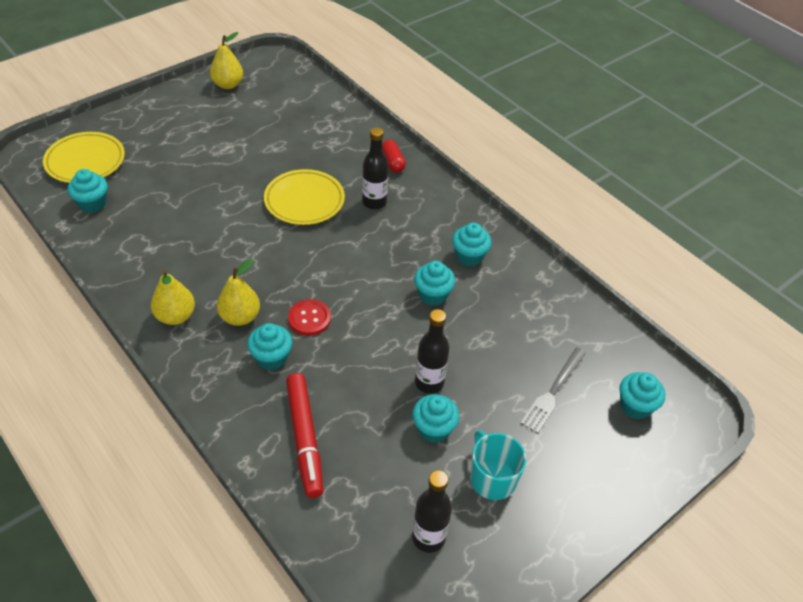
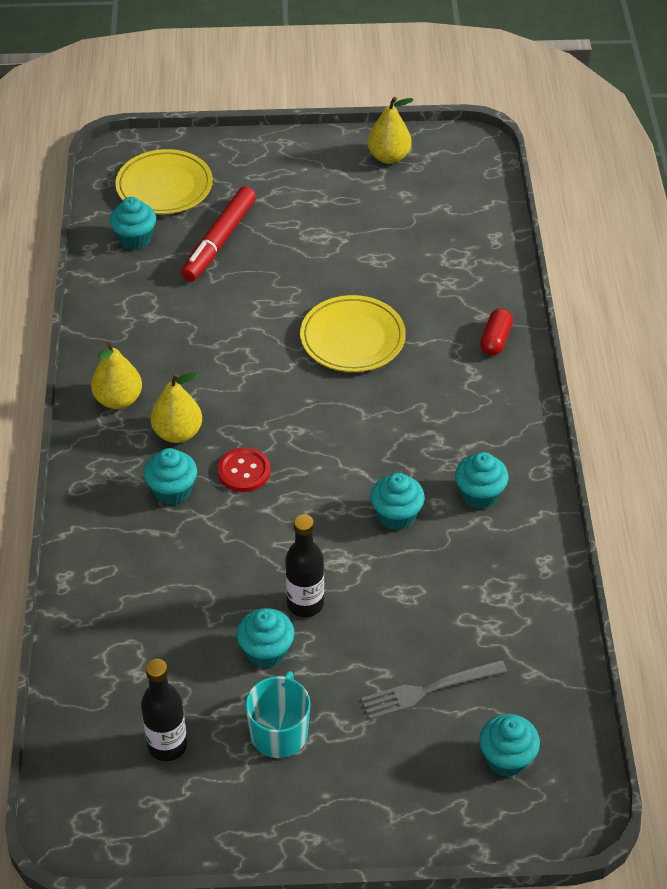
camera: 40 degrees right, 0 degrees up
red marker [286,373,323,498] -> red marker moved to [181,186,256,281]
black bottle [362,127,389,209] -> none

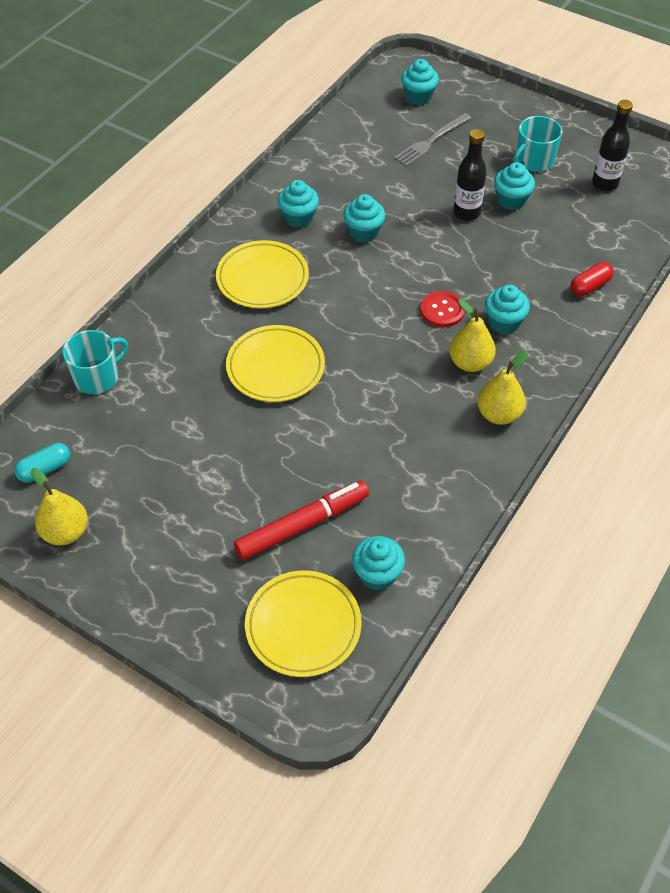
camera: 145 degrees left, 5 degrees up
grey fork [361,659,507,720] -> grey fork turned 120 degrees clockwise [394,113,471,167]
red capsule [480,308,513,355] -> red capsule moved to [571,262,614,296]
none -> turquoise capsule [14,443,70,482]
none -> turquoise mug [63,330,128,394]
none -> yellow plate [216,240,309,308]

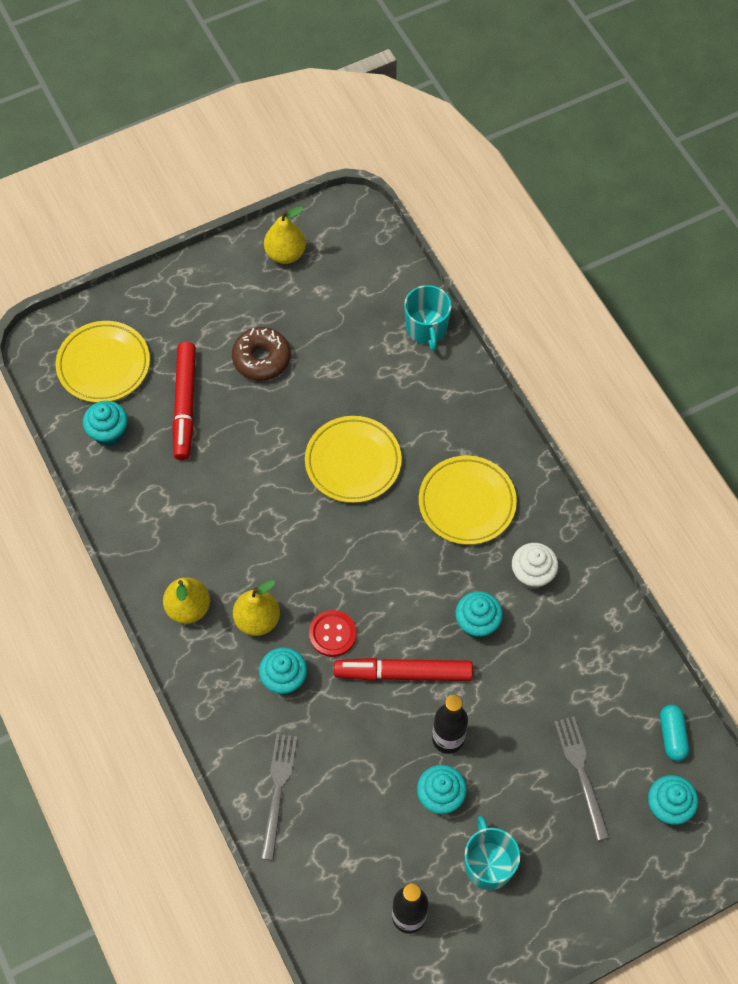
camera: 120 degrees right, 10 degrees up
turquoise capsule [14,443,70,482] -> turquoise capsule moved to [660,704,689,761]
turquoise cupcake [278,180,319,228] -> white cupcake [512,543,558,589]
red capsule [571,262,614,296] -> grey fork [260,734,297,860]
none -> brown donut [232,327,291,381]
none -> red marker [334,658,473,681]

